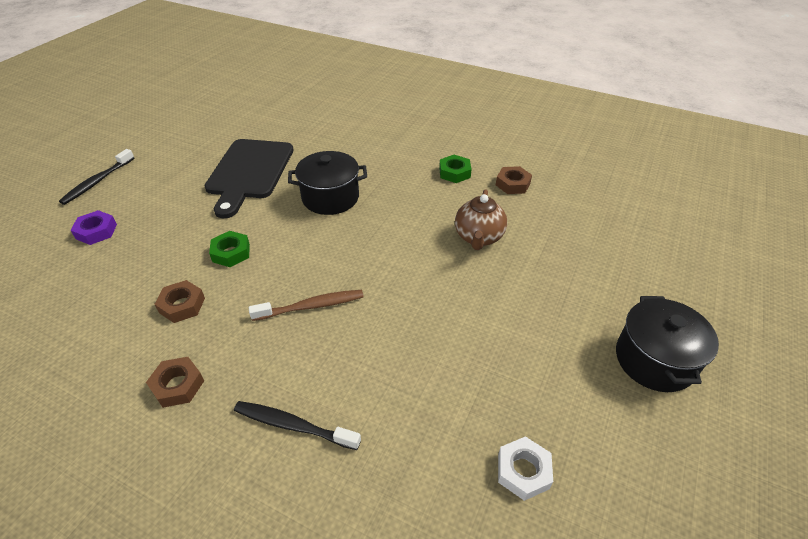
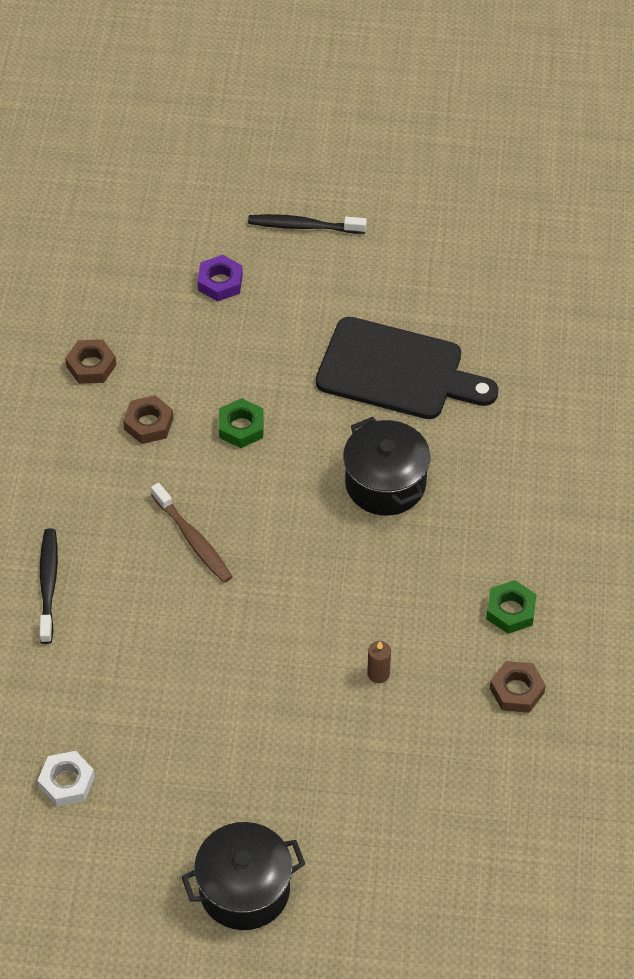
camera: 70 degrees right, 10 degrees up
brown nut [146,357,204,408] -> brown nut moved to [65,339,116,384]
black cutting board [204,139,293,218] -> black cutting board turned 150 degrees counterclockwise [316,317,498,419]
brown teapot [455,189,507,250] -> brown candle [367,641,391,683]

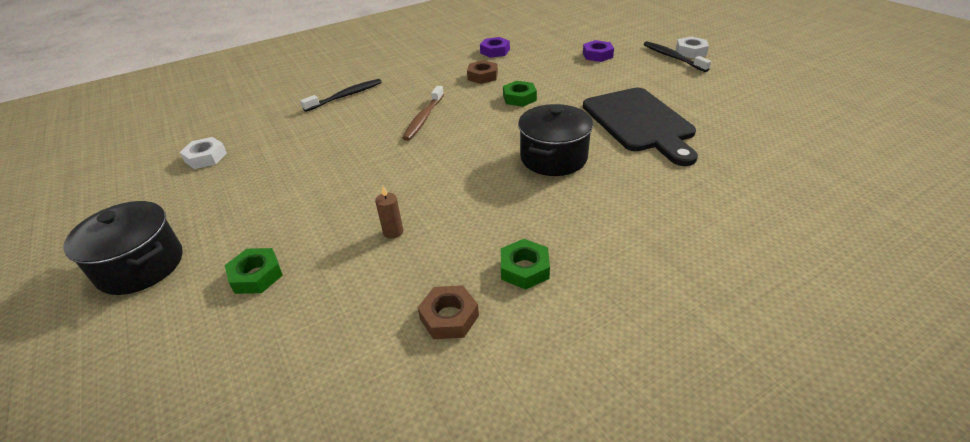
camera: 55 degrees right, 15 degrees down
brown nut [65,339,116,384] -> purple nut [480,37,510,58]
none -> green nut [225,248,283,294]
none -> white nut [676,37,709,58]

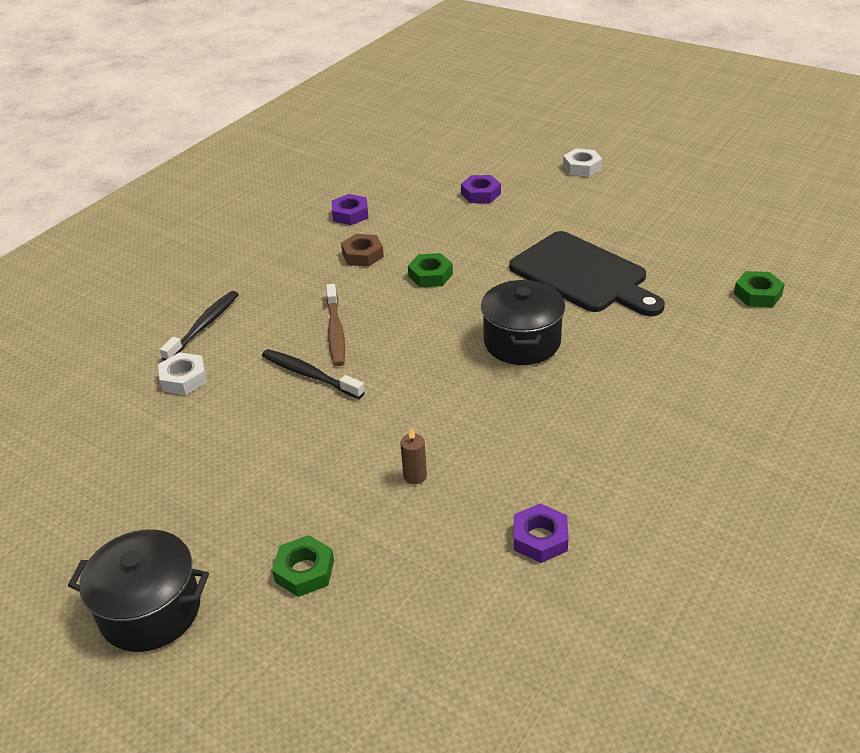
camera: 25 degrees left, 0 degrees up
white nut [180,137,227,169] -> white nut moved to [158,352,207,395]
brown nut [418,285,479,339] -> purple nut [514,504,569,563]
green nut [501,239,550,290] -> green nut moved to [734,271,785,307]
black toothbrush [644,41,711,72] -> black toothbrush moved to [262,349,365,399]

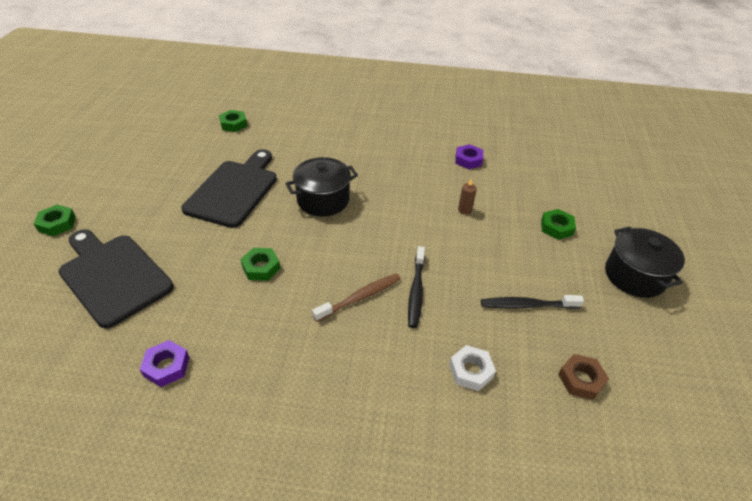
camera: 120 degrees left, 5 degrees up
black toothbrush [160,291,239,361] -> black toothbrush moved to [481,295,584,309]
brown nut [341,234,384,267] -> brown nut moved to [558,354,609,400]
purple nut [461,175,501,203] -> black cutting board [58,229,174,329]
white nut [563,149,602,176] -> green nut [34,205,76,236]

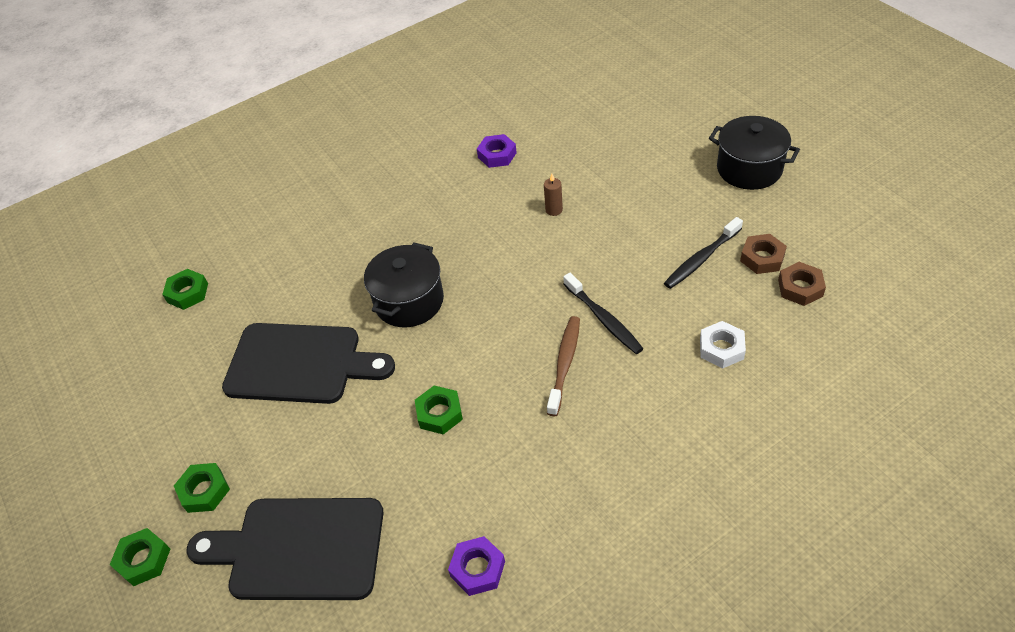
camera: 35 degrees left, 5 degrees up
black cutting board [181,149,277,228] -> black cutting board turned 120 degrees clockwise [222,323,395,404]
green nut [541,209,576,240] -> green nut moved to [174,463,230,513]
none -> brown nut [740,234,787,274]

